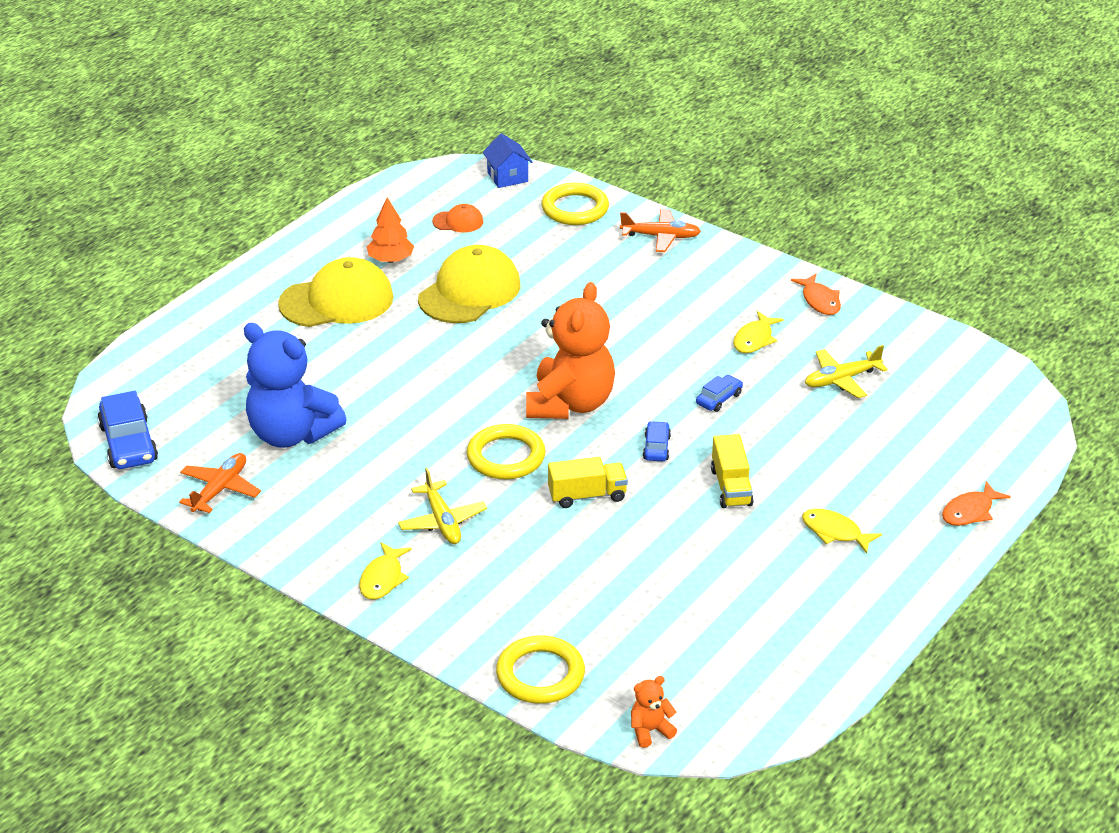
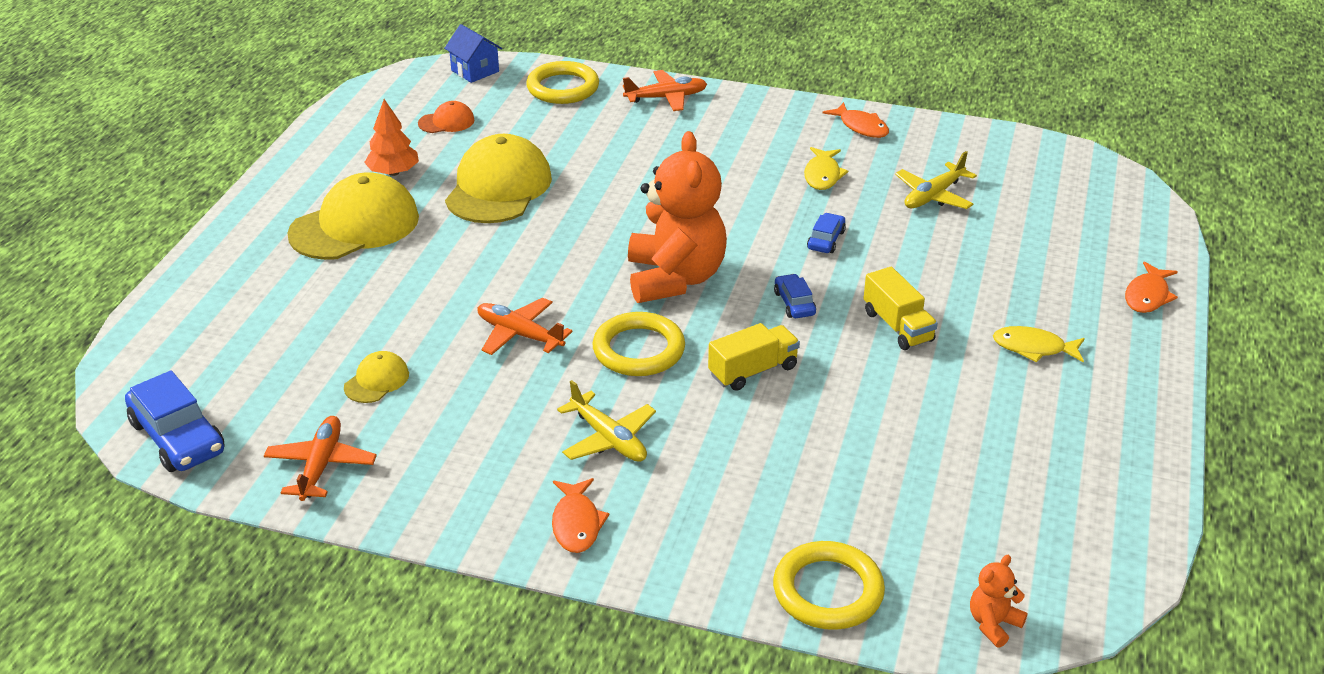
camera: 20 degrees left, 0 degrees up
blue teddy bear [244,323,347,448] -> yellow cap [344,351,409,403]
yellow fish [359,542,412,599] -> orange fish [552,478,610,553]
none -> orange plane [477,298,573,355]

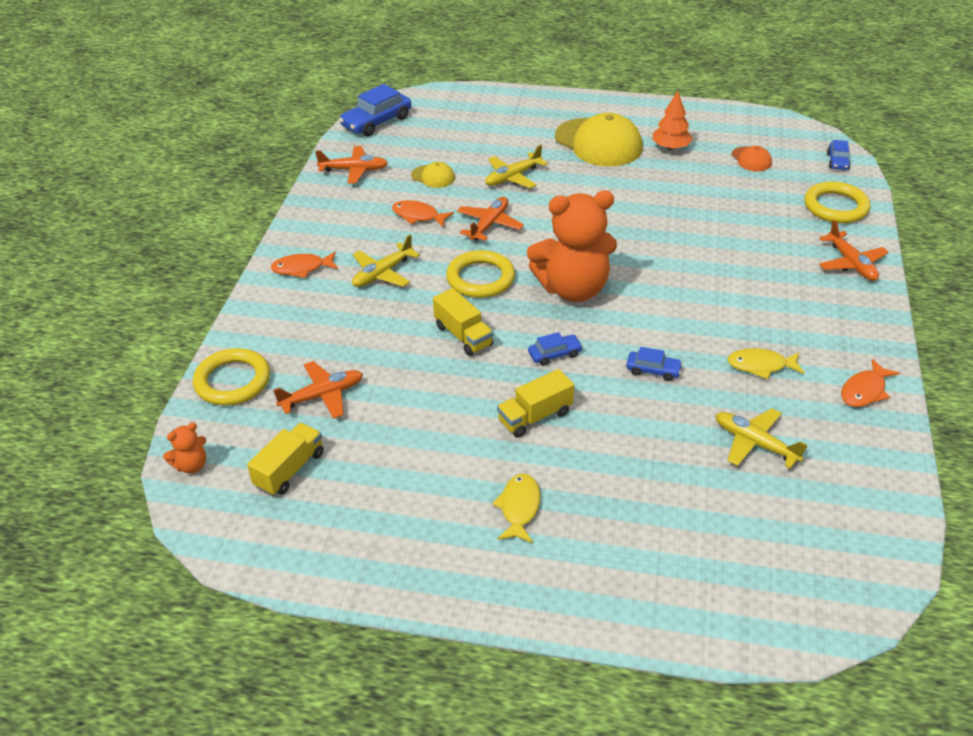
camera: 85 degrees right, 5 degrees up
blue house [444,24,502,83] -> blue car [827,140,851,170]
yellow cap [445,134,552,223] -> none
orange teddy bear [970,555,1027,648] -> orange teddy bear turned 105 degrees clockwise [163,423,206,473]
orange fish [1125,261,1178,313] -> orange fish moved to [392,200,454,227]
none -> yellow truck [247,423,324,496]
none -> orange plane [273,361,363,419]
none -> yellow plane [485,145,548,188]

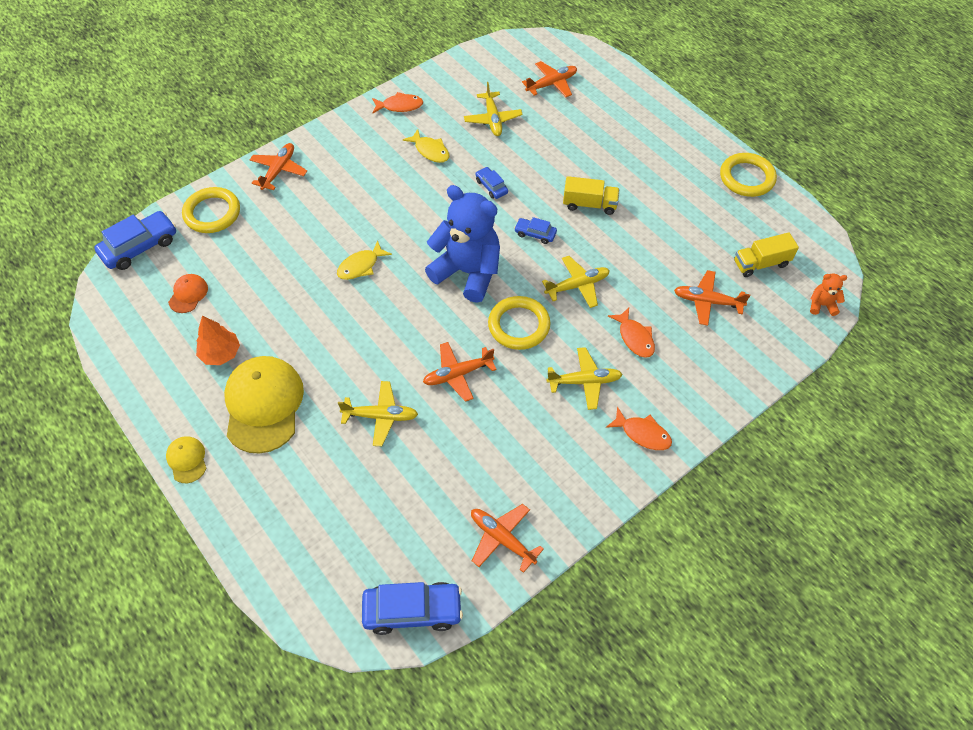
camera: 140 degrees left, 15 degrees up
yellow ring [193,348,270,405] -> yellow ring moved to [720,153,777,197]
orange fish [392,200,454,227] -> orange fish moved to [608,308,655,358]
yellow cap [411,162,455,188] -> yellow cap moved to [166,436,206,483]
yellow truck [433,288,493,356] -> yellow plane [542,256,610,308]
yellow fish [492,474,540,543] -> yellow fish moved to [337,240,392,280]
orange teddy bear [527,191,617,302] -> blue teddy bear [425,185,500,303]
blue car [827,140,851,170] -> blue car [94,211,176,270], size x1.86
none -> orange plane [522,61,577,97]

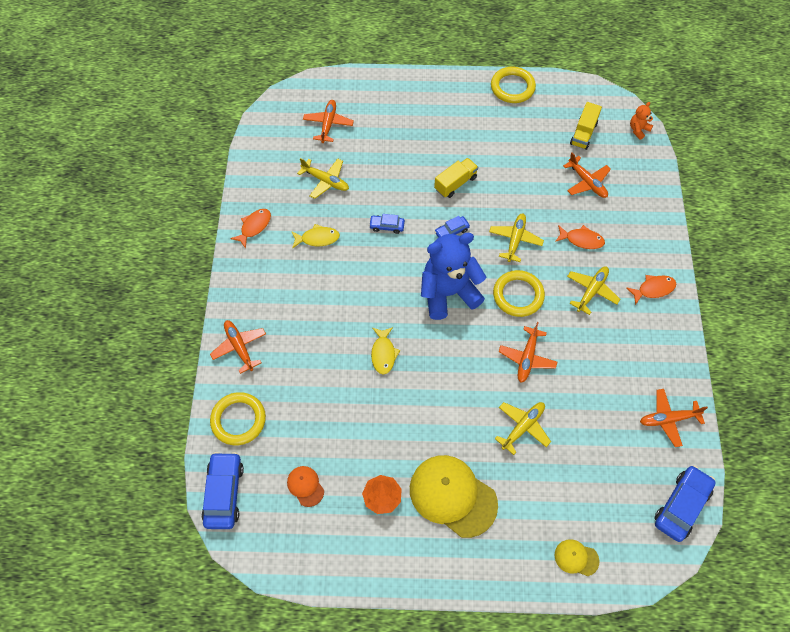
camera: 50 degrees left, 5 degrees up
yellow cap [166,436,206,483] -> yellow cap moved to [554,539,599,576]
orange plane [674,270,751,326] -> orange plane turned 90 degrees counterclockwise [563,152,611,198]

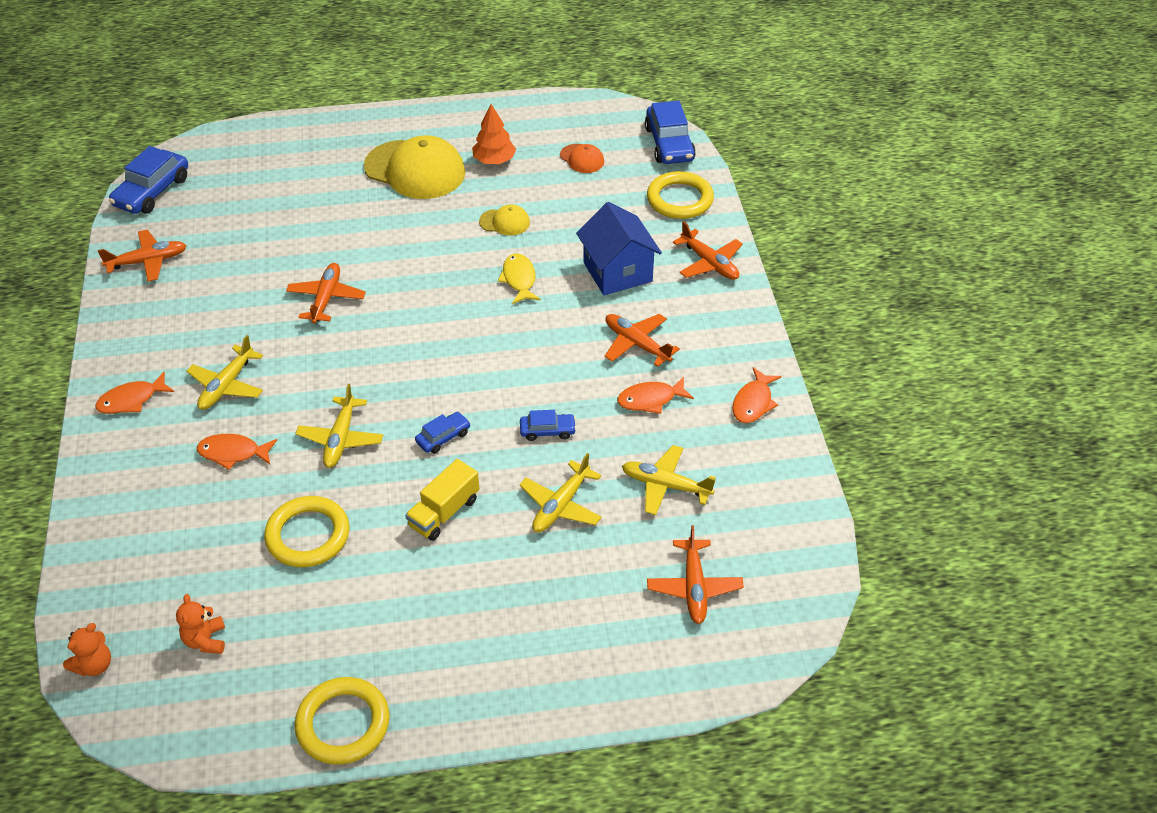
camera: 170 degrees right, 15 degrees down
yellow fish [291,224,340,248] -> orange fish [617,376,694,414]
blue teddy bear [421,232,486,320] -> none
yellow ring [493,270,545,317] -> yellow ring moved to [264,496,349,567]
yellow plane [495,402,551,455] -> yellow plane moved to [519,453,602,532]
yellow cap [554,539,599,576] -> yellow cap moved to [479,204,530,235]
orange plane [563,152,611,198] -> orange plane moved to [604,314,680,367]
yellow truck [570,102,602,150] -> orange teddy bear [176,594,225,654]
none -> blue house [576,202,662,295]

